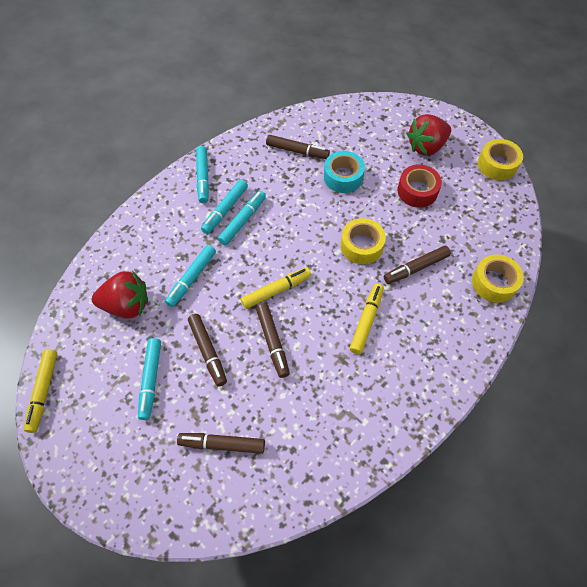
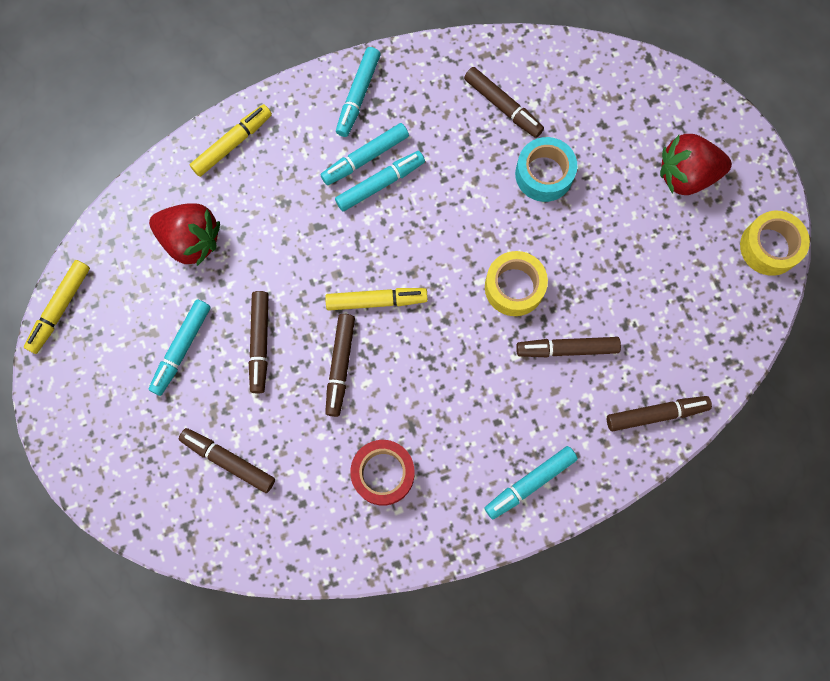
camera: 25 degrees right, 15 degrees up
turquoise marker [165,245,216,307] -> turquoise marker moved to [485,446,578,519]
yellow marker [350,284,384,354] -> yellow marker moved to [190,104,272,177]
red tape [397,164,442,208] -> red tape moved to [350,440,414,506]
yellow tape [472,254,524,303] -> brown marker [607,396,712,431]

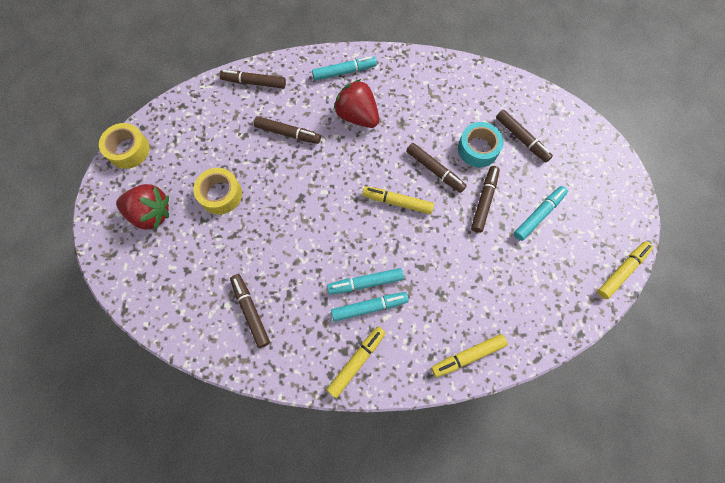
camera: 160 degrees left, 5 degrees down
red strawberry [149,203,220,266] -> red strawberry moved to [334,79,379,128]
brown marker [325,314,355,417] -> brown marker turned 105 degrees clockwise [406,143,467,193]
turquoise marker [336,47,381,137] -> yellow marker [327,327,386,398]
red tape [350,440,414,506] -> none
yellow tape [485,251,548,316] -> yellow tape moved to [193,168,242,214]
turquoise tape [515,137,577,202] -> turquoise tape moved to [458,122,504,167]

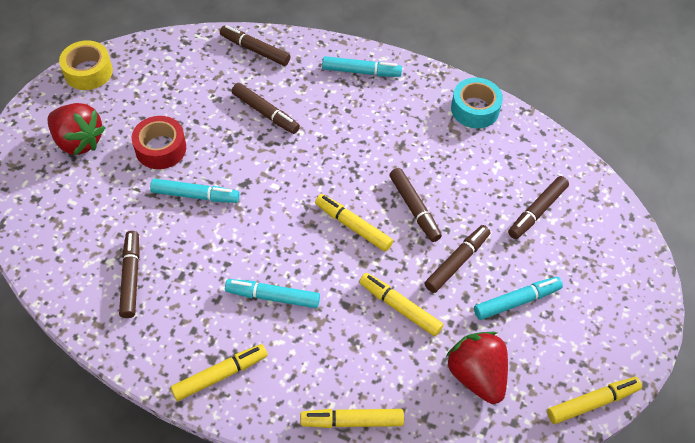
camera: 20 degrees right, 15 degrees down
yellow tape [193,168,242,214] -> red tape [132,116,186,169]
turquoise marker [331,292,409,321] -> turquoise marker moved to [150,179,239,203]
red strawberry [334,79,379,128] -> red strawberry moved to [446,332,508,404]
turquoise tape [458,122,504,167] -> turquoise tape moved to [451,78,503,128]
brown marker [496,110,553,163] -> brown marker turned 60 degrees clockwise [508,176,569,239]
none -> yellow marker [359,273,443,336]

